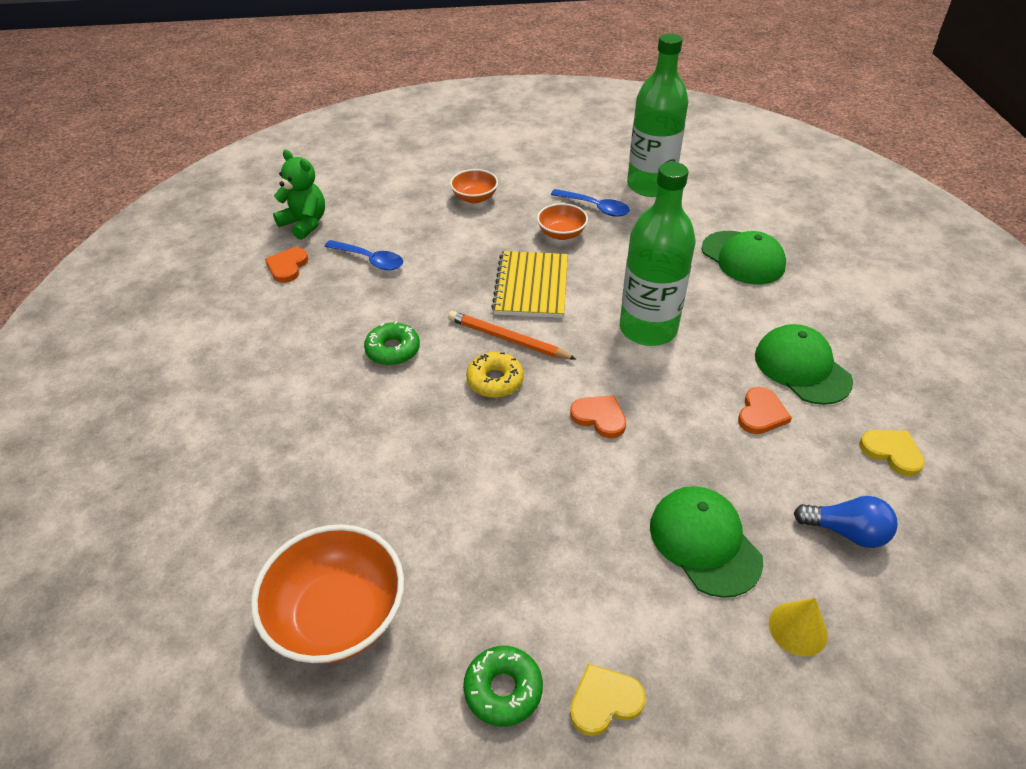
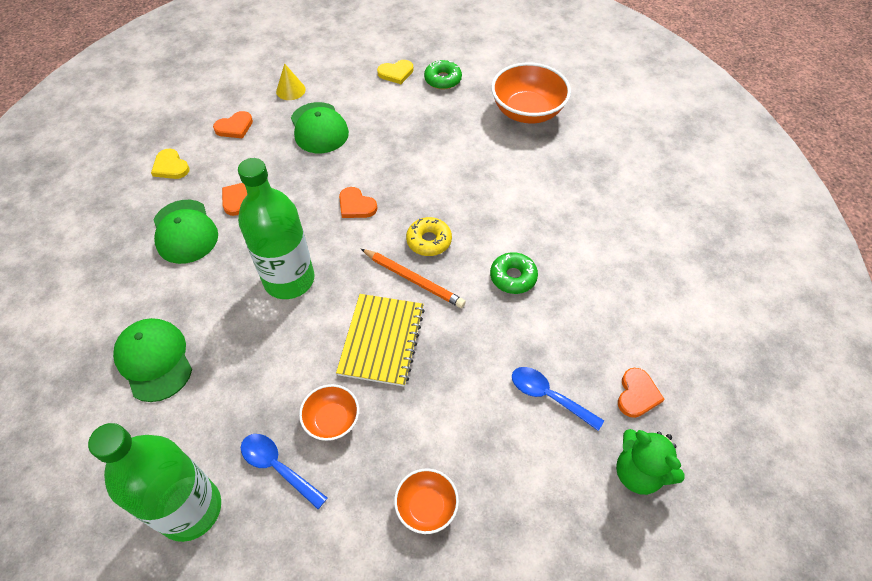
camera: 175 degrees left, 10 degrees up
blue light bulb [794,496,898,548] -> orange heart [213,111,253,138]

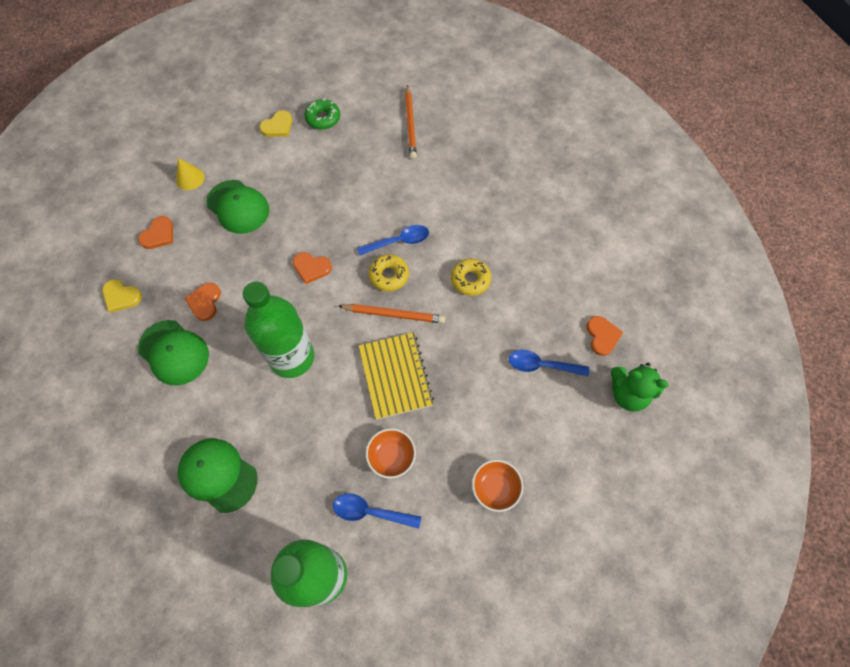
camera: 25 degrees left, 10 degrees up
green donut [490,252,538,294] -> yellow donut [451,259,491,296]
orange bowl [491,62,571,124] -> orange pencil [405,85,417,159]
none -> blue spoon [357,225,429,256]

